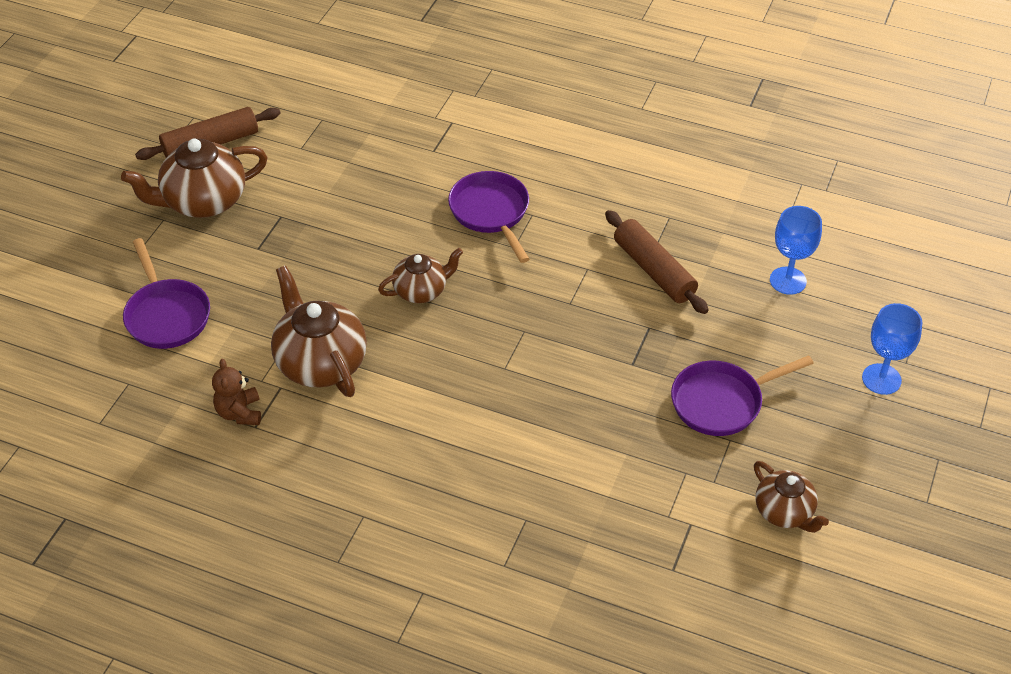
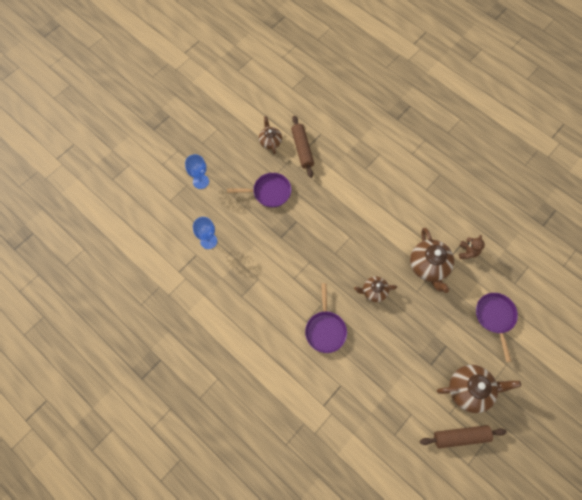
camera: 160 degrees left, 20 degrees up
brown rolling pin [605,210,709,314] -> brown rolling pin moved to [291,116,314,178]

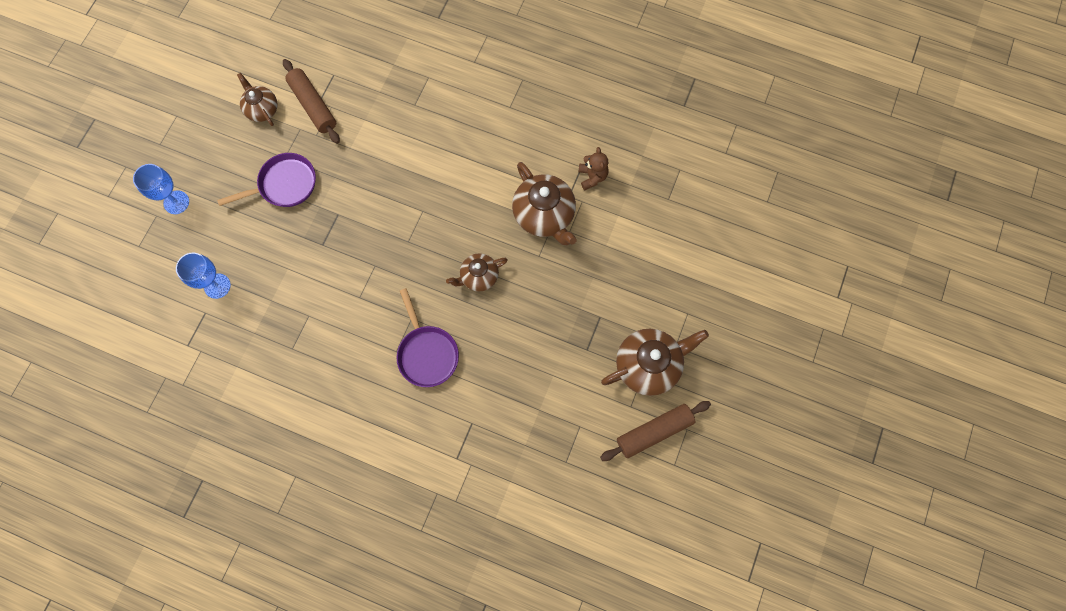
camera: 20 degrees left, 5 degrees up
purple pan [476,293,518,362] -> none

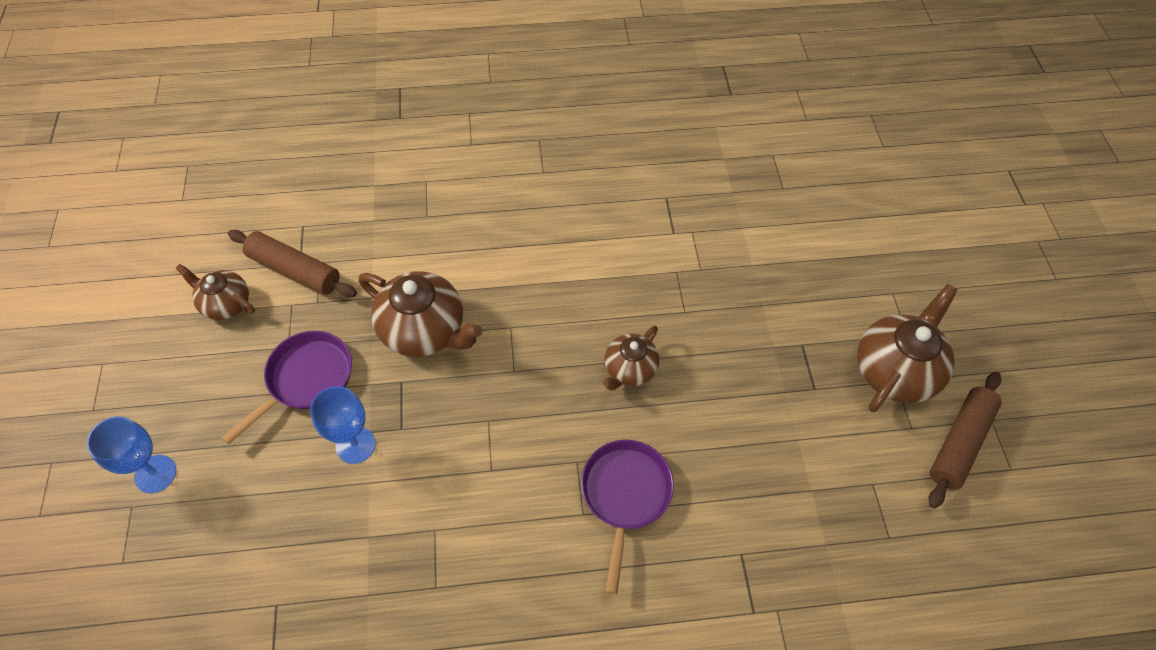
camera: 30 degrees left, 15 degrees down
blue goblet [176,252,231,299] -> blue goblet moved to [310,386,375,464]
purple pan [397,288,459,387] -> purple pan turned 120 degrees counterclockwise [581,440,674,594]
brown teapot [512,162,577,245] -> brown teapot moved to [358,271,482,357]
brown teddy bear [579,147,609,190] -> none

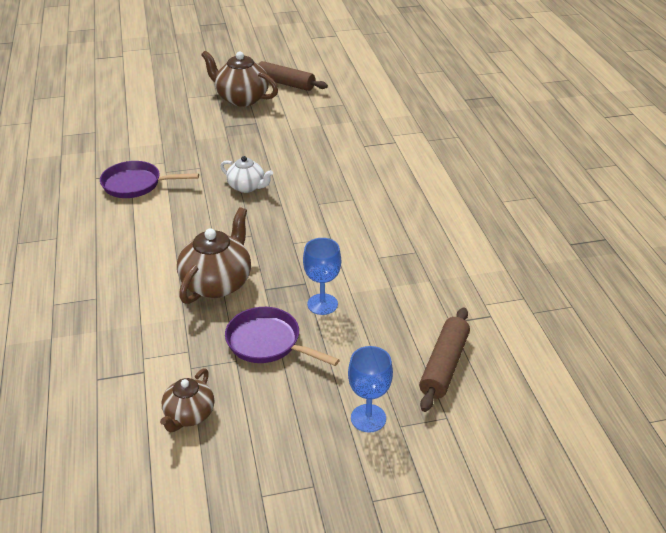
camera: 95 degrees left, 20 degrees down
brown rolling pin [228,230,357,297] -> brown rolling pin moved to [419,307,470,412]
purple pan [581,440,674,594] -> purple pan moved to [100,161,199,198]
brown teapot [603,326,659,391] -> white teapot [220,156,273,193]

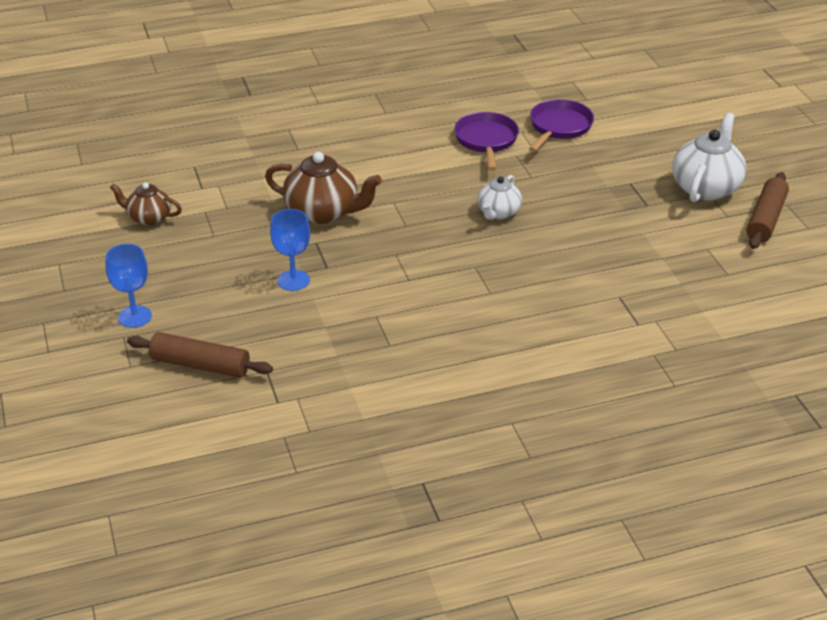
camera: 85 degrees right, 0 degrees up
brown teapot [201,51,278,106] -> white teapot [672,113,746,202]
purple pan [225,307,340,366] -> purple pan moved to [529,99,594,152]

